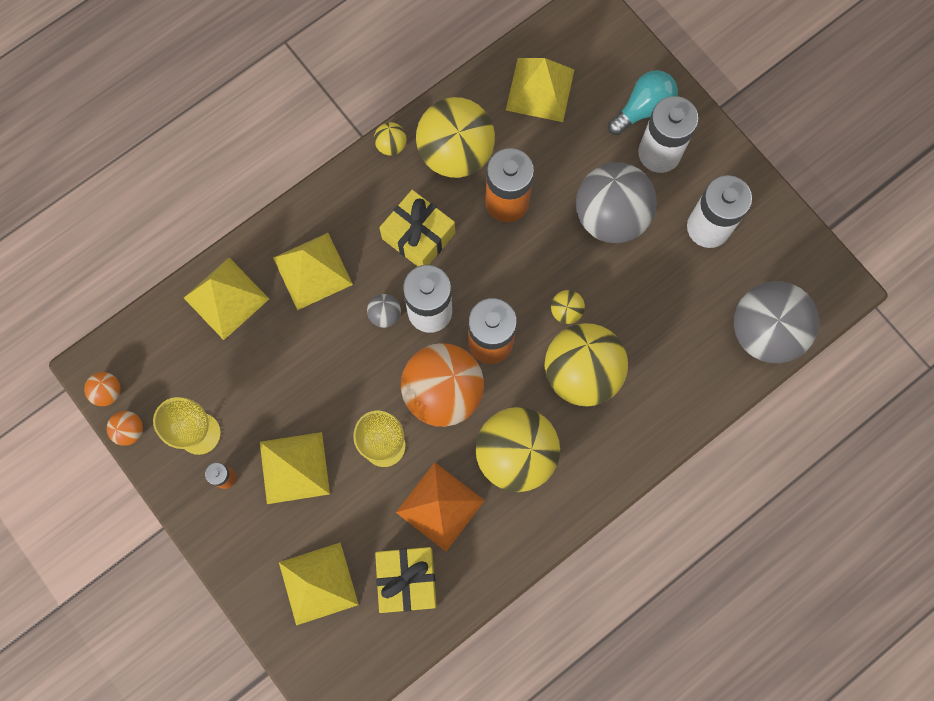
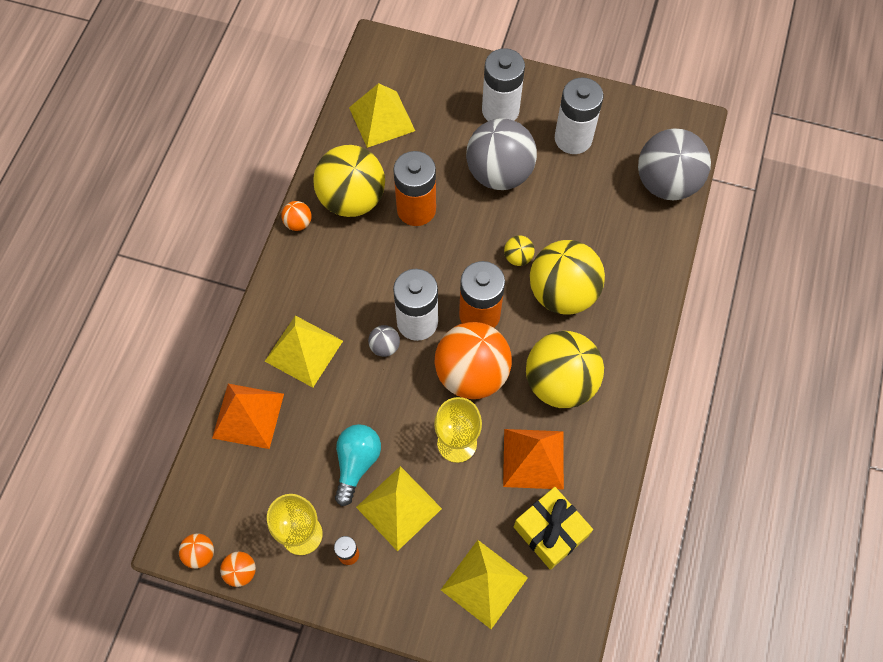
camera: 35 degrees left, 10 degrees down
yellow pyramid [184,257,269,340] -> orange pyramid [212,384,284,449]
yellow ball [374,122,407,156] -> orange ball [281,201,312,231]
yellow gift [379,190,455,266] -> none
turquoise light bulb [608,70,678,135] -> turquoise light bulb moved to [335,424,381,506]

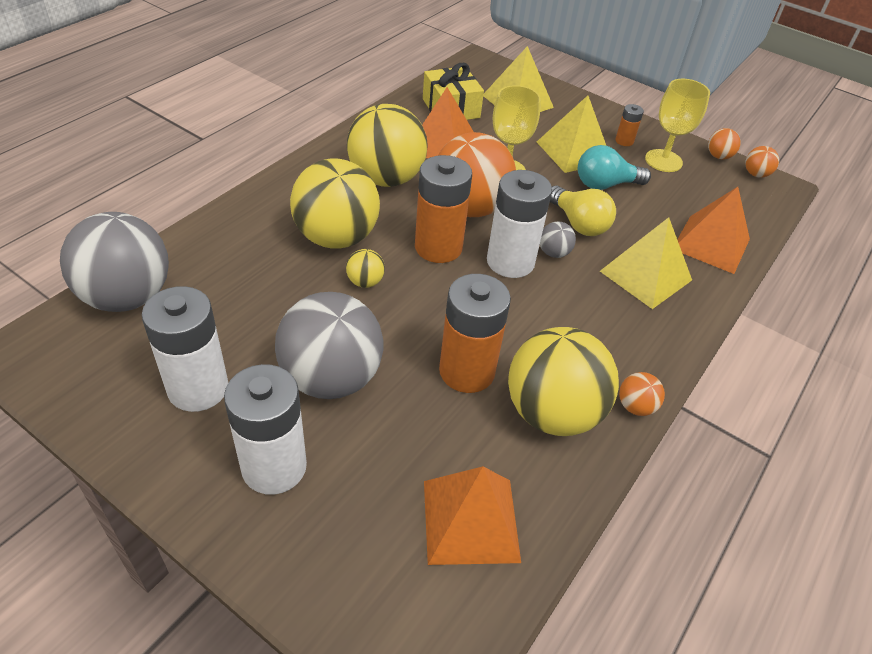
camera: 165 degrees left, 20 degrees down
turquoise light bulb [335,424,381,506] -> turquoise light bulb turned 45 degrees clockwise [578,145,651,190]
yellow pyramid [349,83,415,148] -> orange pyramid [424,466,521,565]
none -> yellow light bulb [550,186,616,236]

